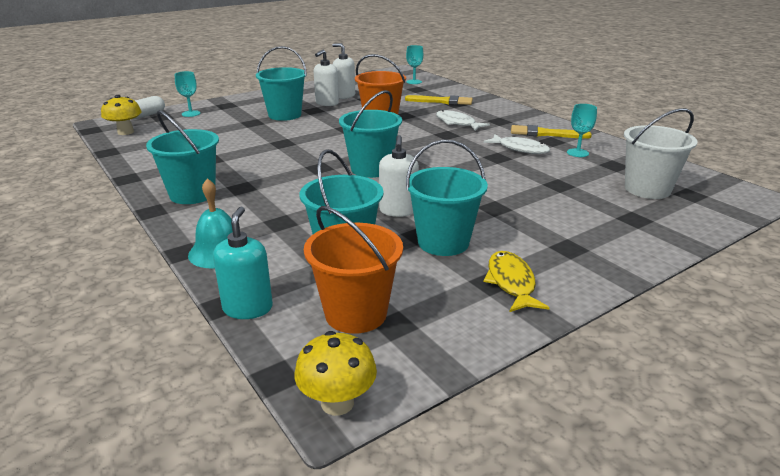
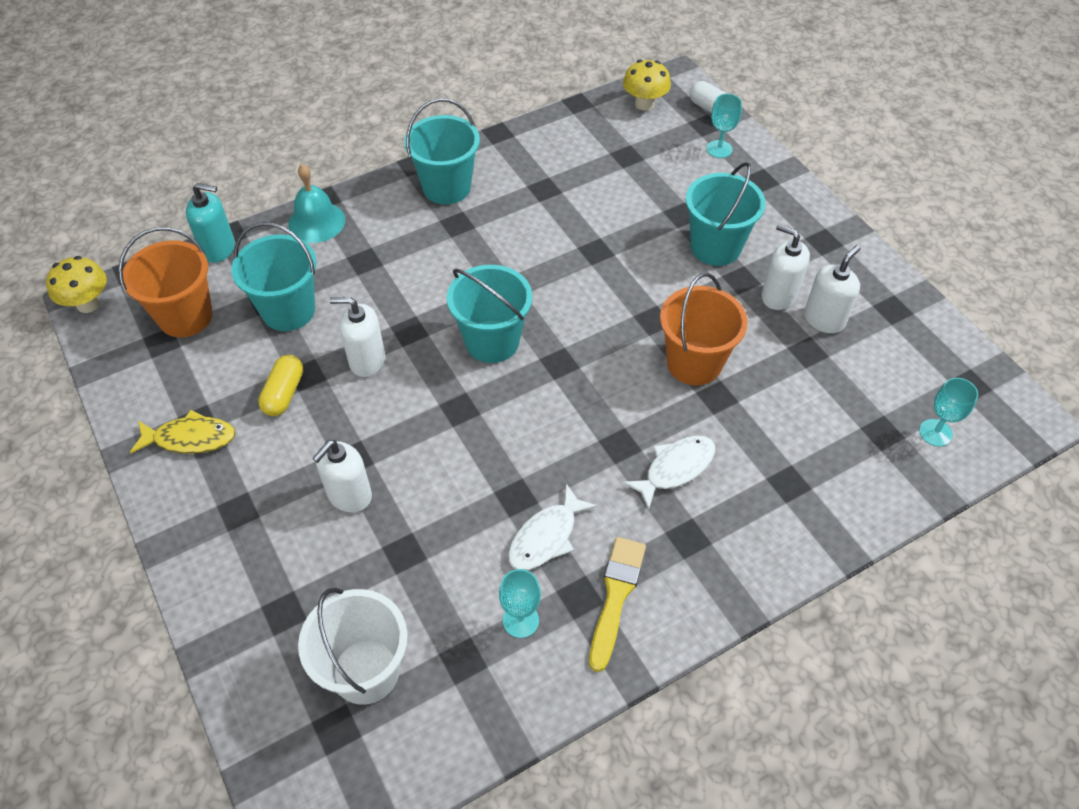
camera: 95 degrees right, 25 degrees up
yellow brush [405,95,473,105] -> none
turquoise bucket [406,140,488,256] -> yellow capsule [258,355,303,416]
none -> white soap dispenser [312,440,372,512]

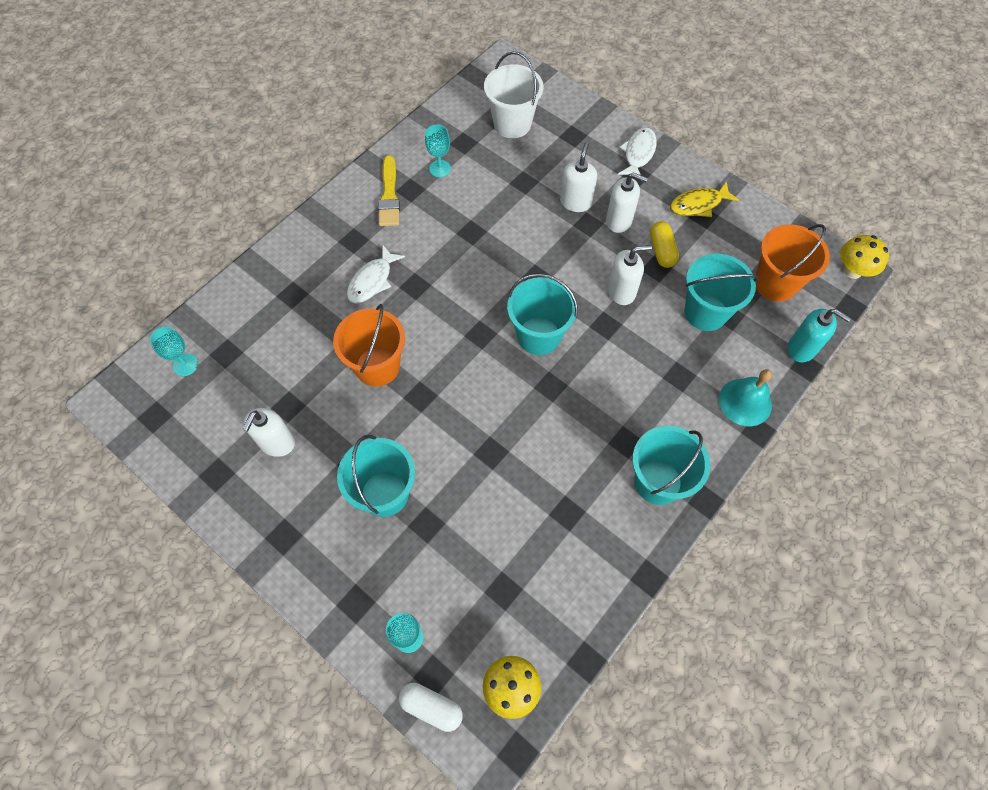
camera: 160 degrees right, 10 degrees up
turquoise soap dispenser [186,183,235,262] -> turquoise soap dispenser turned 135 degrees counterclockwise [788,309,851,362]
white fish [508,483,597,570] -> white fish moved to [618,128,657,175]
white soap dispenser [761,224,810,310] -> white soap dispenser moved to [606,172,648,233]

